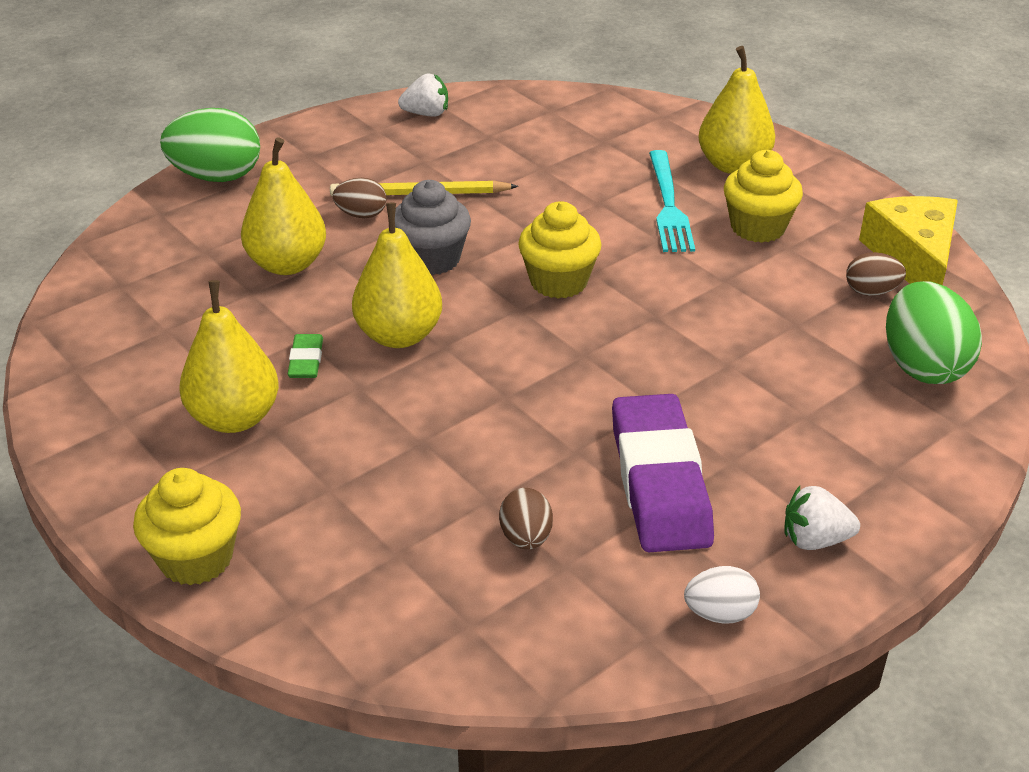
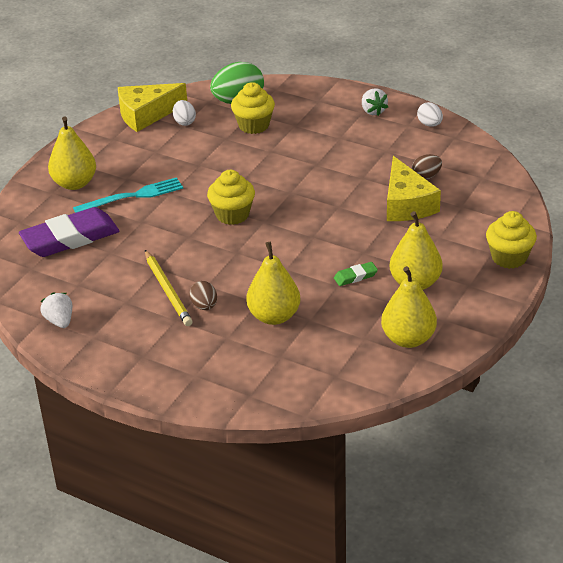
camera: 110 degrees left, 0 degrees up
green egg [160,108,260,182] -> none
yellow pear [352,203,442,348] -> yellow pear moved to [381,266,437,348]
grey cupcake [395,180,471,275] -> none
purple eraser [612,394,714,552] -> purple eraser moved to [19,207,119,257]
yellow cupcake [724,150,803,243] -> yellow cupcake moved to [231,82,275,134]
brown egg [846,252,906,296] -> white egg [173,100,196,126]
none -> yellow cheese [387,156,441,221]

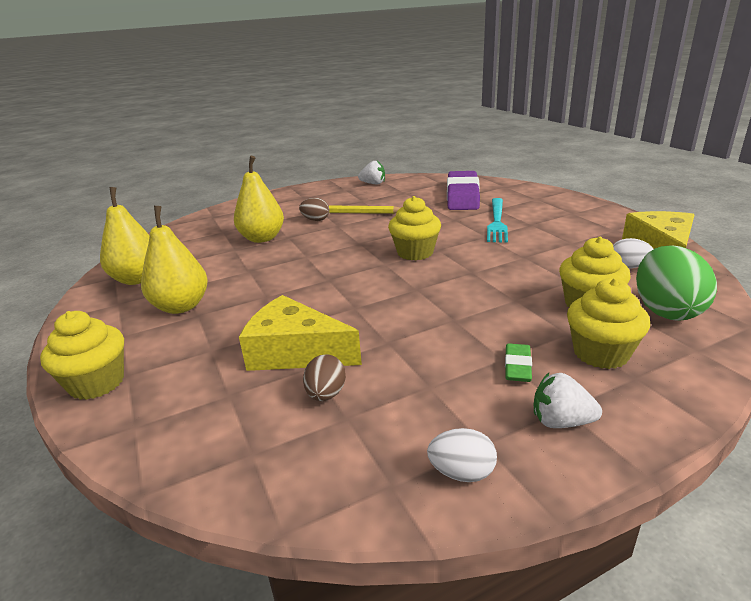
camera: 125 degrees right, 10 degrees down
yellow pear [48,117,96,190] -> none
green eraser [334,262,378,286] -> green eraser moved to [505,343,532,382]
none -> yellow cupcake [567,278,650,369]

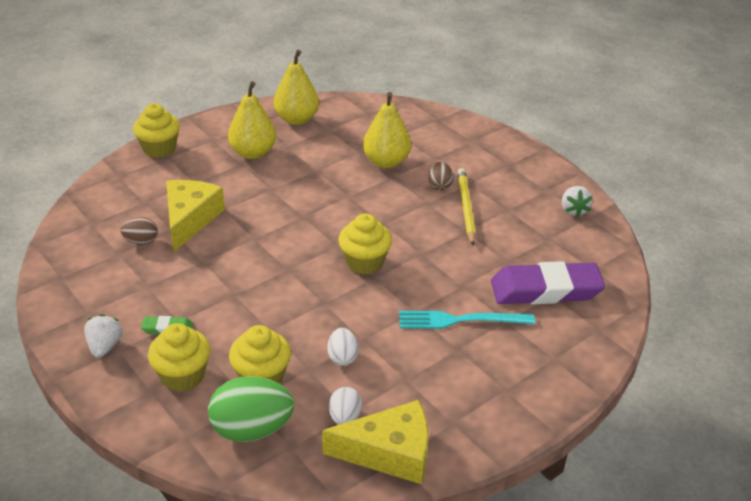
camera: 75 degrees right, 10 degrees up
white egg [427,428,497,482] -> white egg moved to [327,328,359,366]

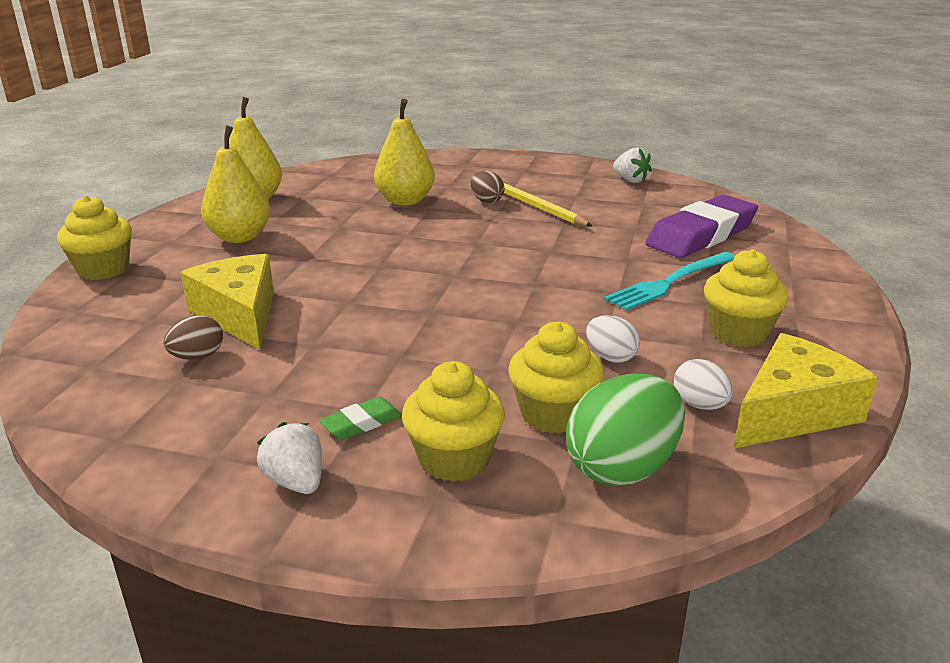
camera: 35 degrees left, 10 degrees down
yellow cupcake [338,213,392,275] -> yellow cupcake moved to [704,249,789,347]

